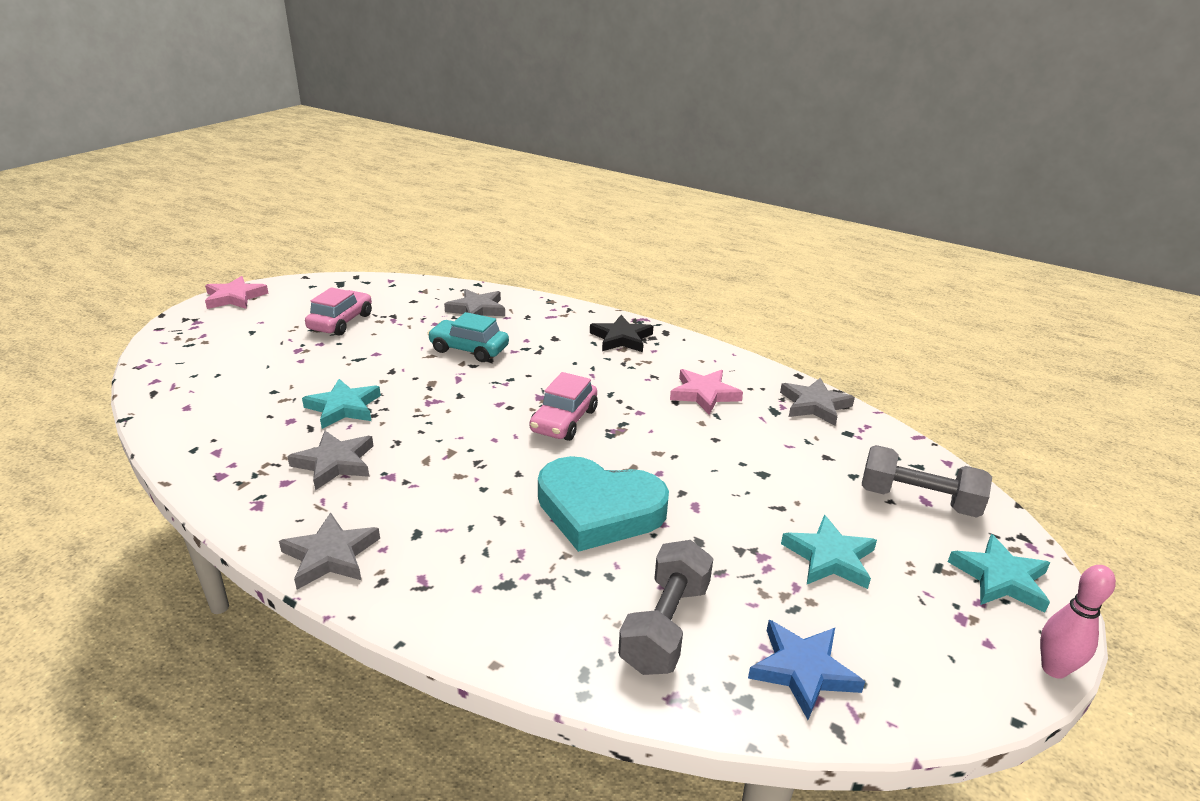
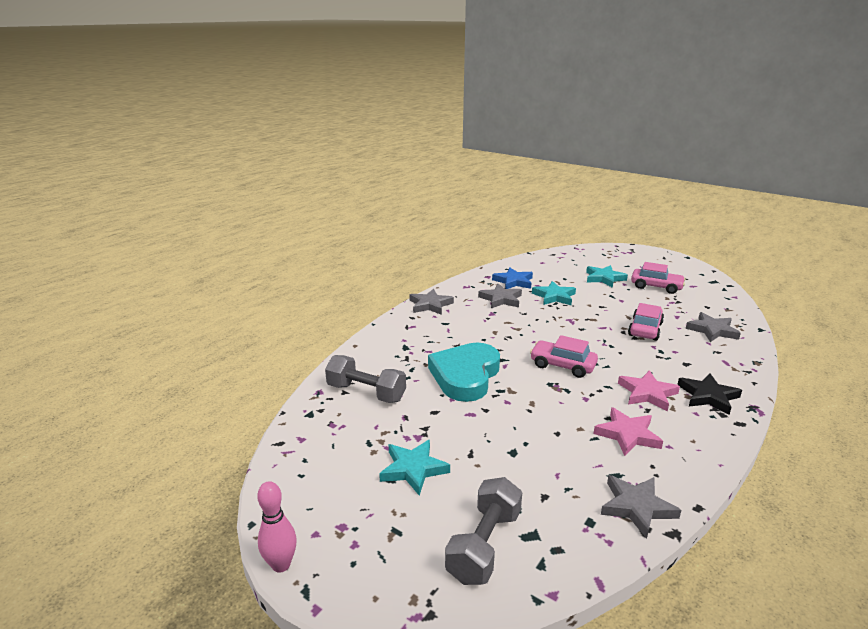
camera: 95 degrees right, 5 degrees down
pink star [205,276,269,309] -> pink star moved to [618,370,680,411]
turquoise car [427,312,509,362] -> pink car [628,303,664,341]
blue star [748,620,865,720] -> blue star moved to [492,267,533,289]
turquoise star [948,534,1050,613] -> turquoise star moved to [586,265,628,288]

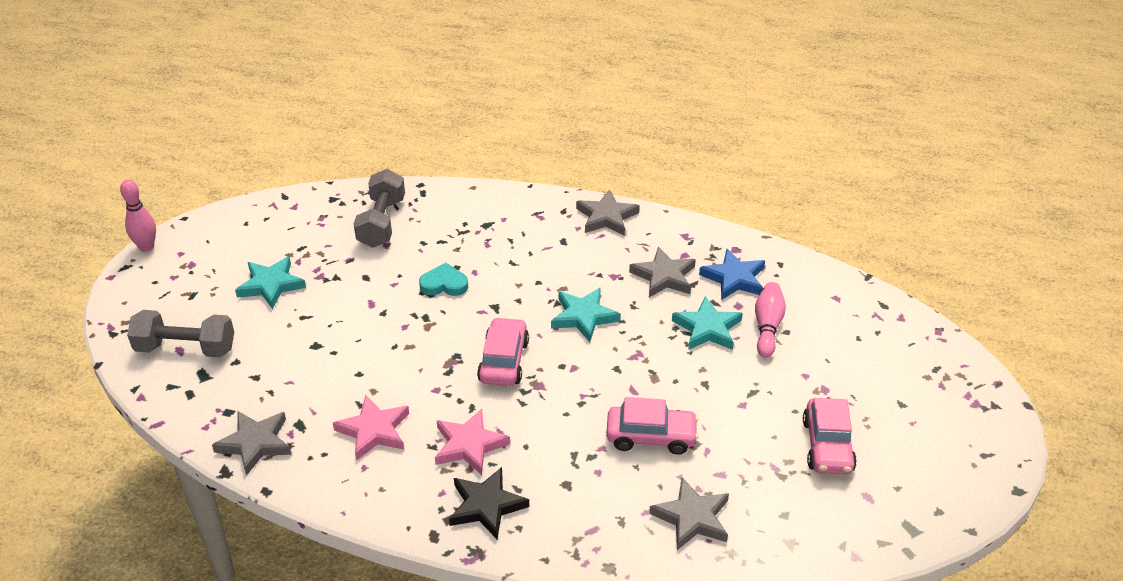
camera: 70 degrees right, 15 degrees up
turquoise heart [428,343,500,402] -> turquoise heart [419,263,468,296], size x0.48
turquoise star [586,265,628,288] -> turquoise star moved to [551,287,621,342]
none -> pink bowling pin [755,282,786,358]

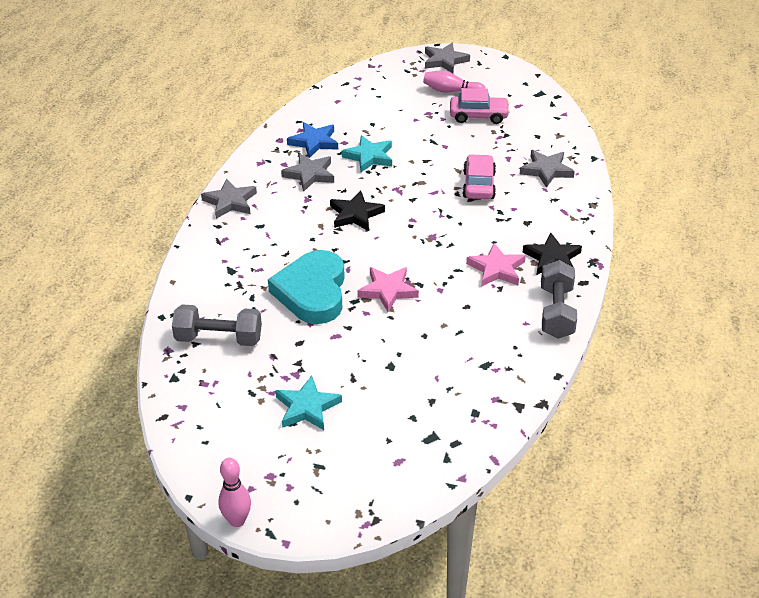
camera: 90 degrees left, 0 degrees up
grey dumbbell [127,310,234,357] -> grey dumbbell moved to [541,260,577,339]
grey star [212,411,292,476] -> grey star moved to [425,43,470,73]
pink star [333,395,409,461] -> pink star moved to [357,267,419,312]
turquoise heart [419,263,468,296] -> turquoise heart [268,250,345,324], size x2.10
pink car [477,317,529,386] -> none
turquoise star [551,287,621,342] -> black star [330,190,385,231]
pink bowling pin [755,282,786,358] -> pink bowling pin moved to [423,70,486,92]

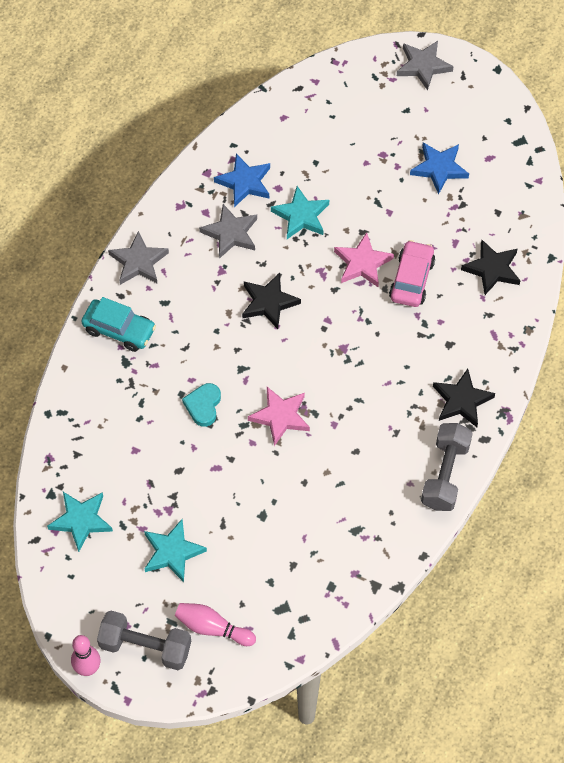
camera: 10 degrees right, 20 degrees up
grey dumbbell [172,304,262,346] -> grey dumbbell moved to [97,611,191,670]
turquoise heart [268,250,345,324] -> turquoise heart [182,383,221,427], size x0.48
pink bowling pin [423,70,486,92] -> pink bowling pin moved to [175,603,256,646]
pink car [450,88,510,124] -> blue star [410,142,469,195]
pink star [466,243,526,287] -> pink star moved to [334,232,394,287]
grey star [520,150,575,188] -> black star [461,240,521,295]
none -> turquoise star [47,492,113,552]
none -> turquoise car [81,297,156,352]

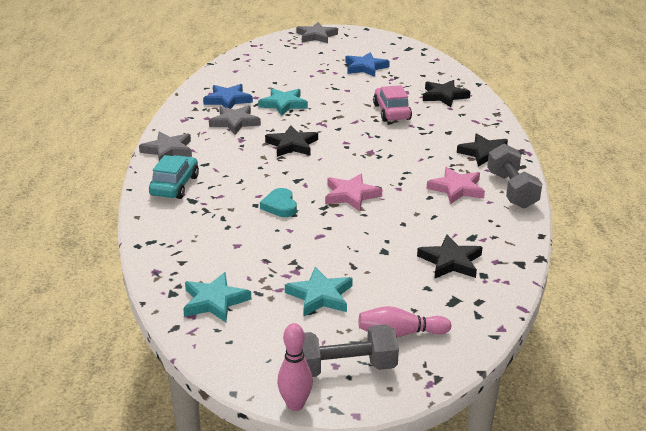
camera: 25 degrees left, 30 degrees down
turquoise car [81,297,156,352] -> turquoise car turned 75 degrees counterclockwise [149,155,199,199]
pink star [334,232,394,287] -> pink star moved to [427,167,485,204]
none -> black star [417,235,483,278]

